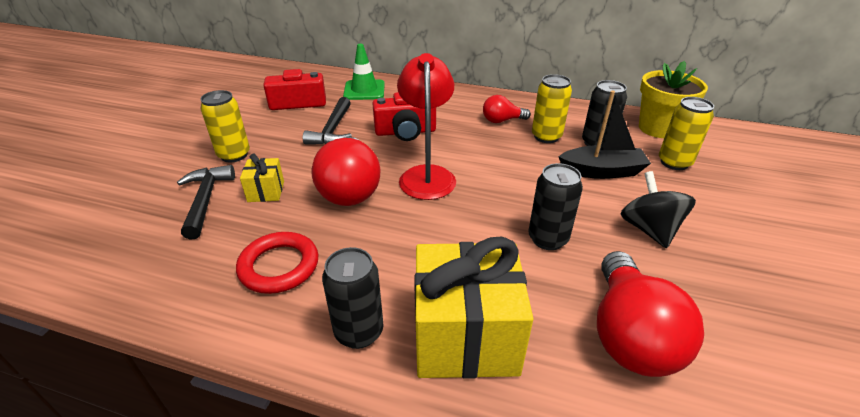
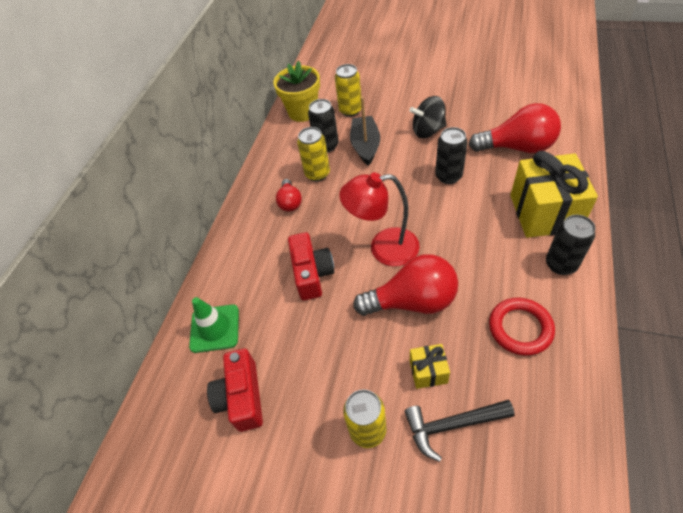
camera: 85 degrees left, 15 degrees up
black hammer [303,97,352,145] -> none

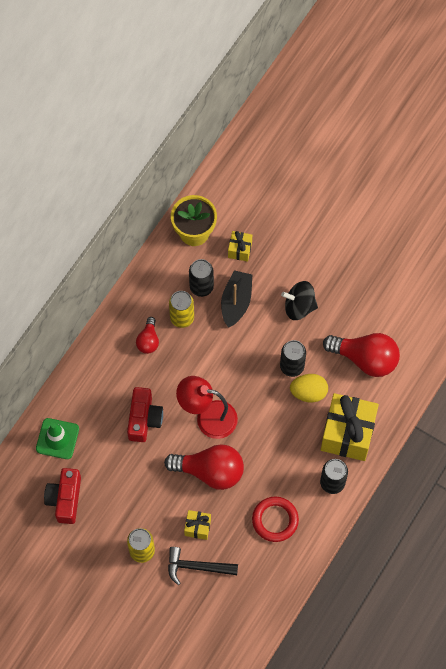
camera: 10 degrees right, 15 degrees up
yellow can [335,64,362,117] -> yellow gift [228,231,252,262]
none -> yellow egg [290,374,328,402]

